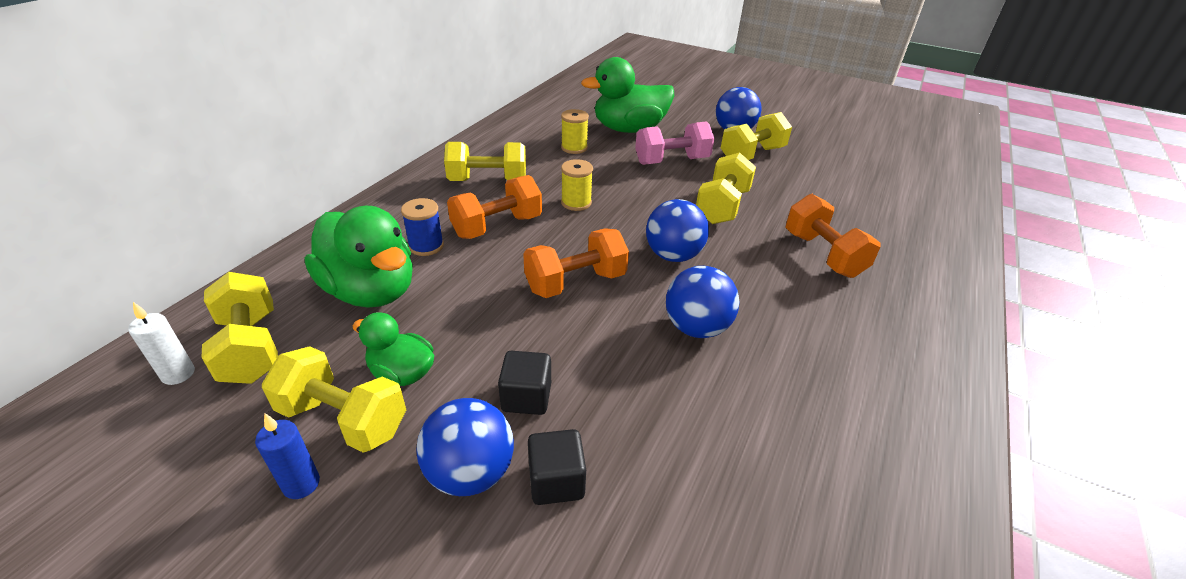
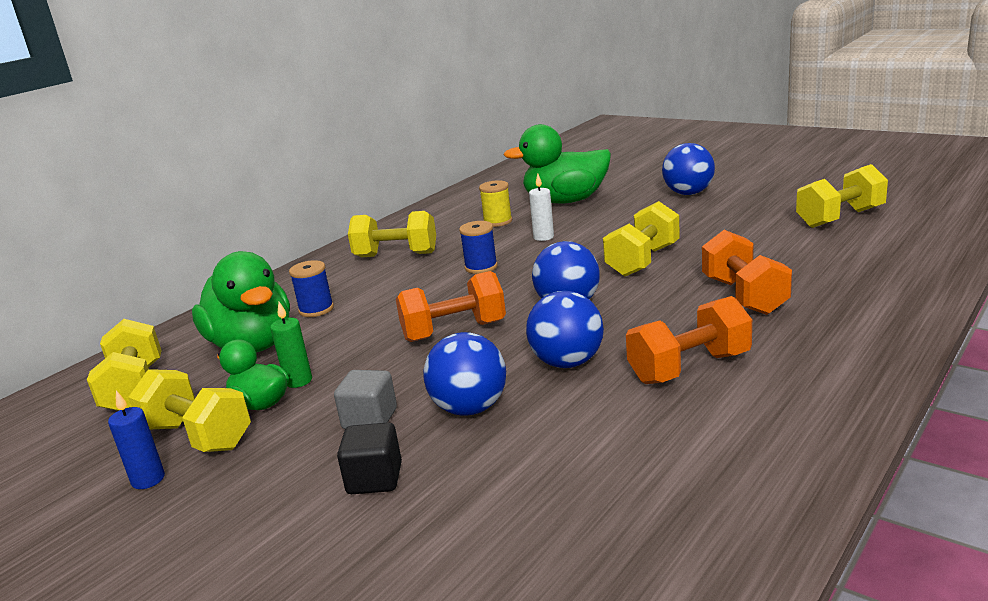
camera: 15 degrees right, 15 degrees down
white candle [128,302,195,385] -> white candle moved to [529,173,554,241]
blue ball [416,398,514,496] -> blue ball moved to [423,332,506,415]
orange dumbbell [447,175,542,239] -> orange dumbbell moved to [626,296,752,384]
black cube [498,351,551,415] -> grey cube [334,370,397,429]
yellow spool [561,159,593,211] -> blue spool [459,221,498,274]
pink dumbbell [635,121,715,165] -> none
yellow dumbbell [721,112,792,160] -> yellow dumbbell moved to [796,164,888,228]
none -> green candle [270,302,312,388]

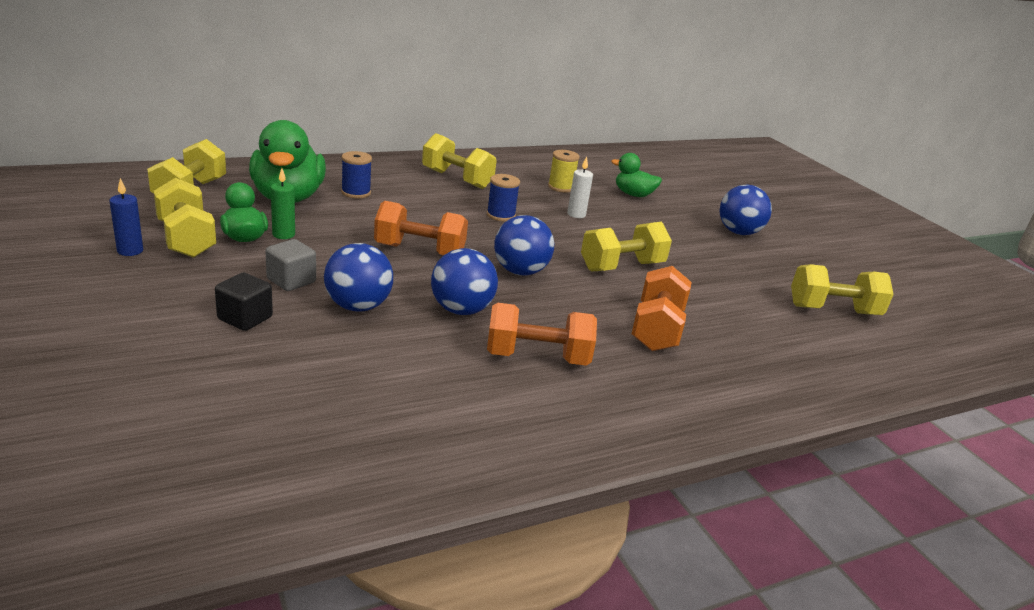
camera: 20 degrees right, 5 degrees up
green duck [503,124,611,203] -> green duck [611,153,662,197], size x0.55

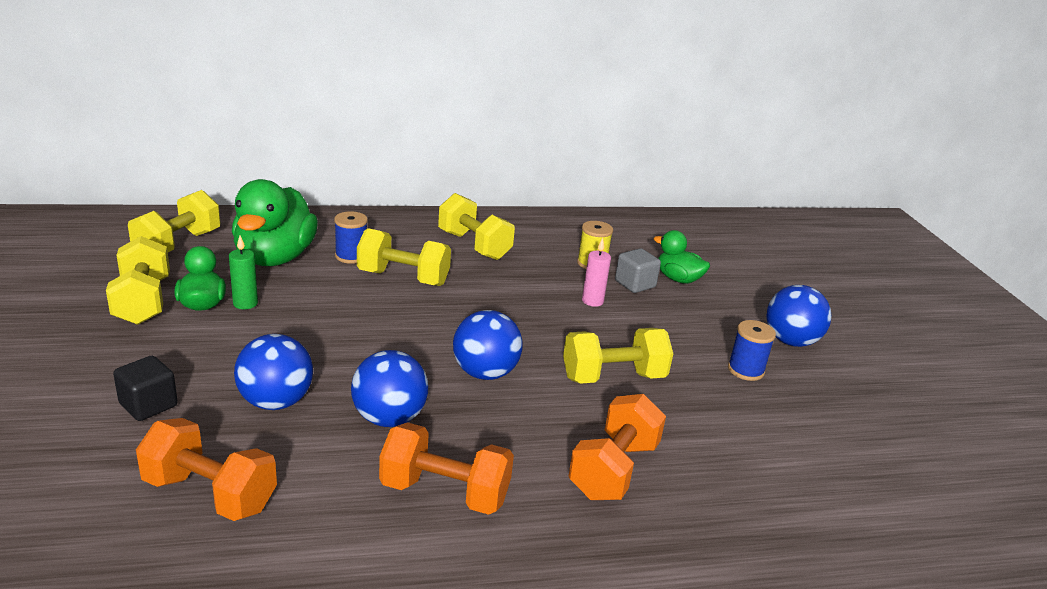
camera: 15 degrees right, 0 degrees up
blue candle [109,178,143,256] -> none
grey cube [265,239,316,291] -> grey cube moved to [615,248,661,293]
orange dumbbell [374,201,468,256] -> orange dumbbell moved to [136,418,277,521]
blue spool [487,174,520,221] -> blue spool moved to [728,320,776,381]
white candle [567,157,593,218] -> pink candle [582,238,611,307]
yellow dumbbell [791,264,894,315] -> yellow dumbbell moved to [357,228,451,286]

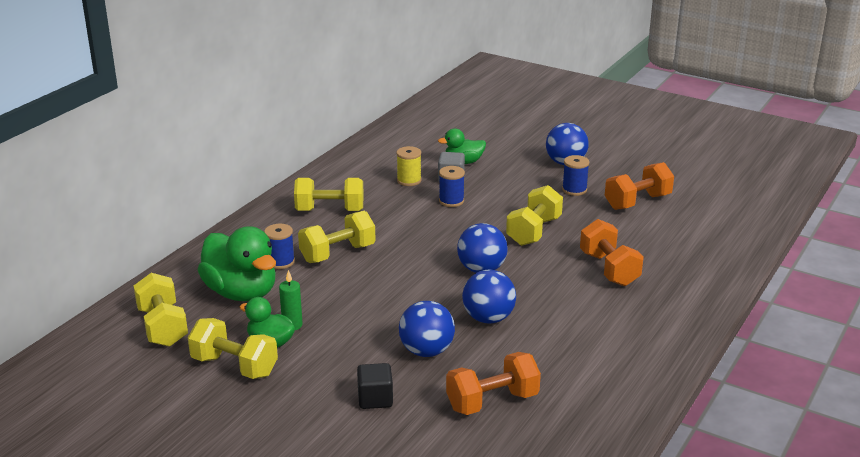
camera: 45 degrees left, 0 degrees up
orange dumbbell [379,422,514,515] -> orange dumbbell moved to [605,162,674,210]
pink candle [582,238,611,307] -> blue spool [439,166,465,207]

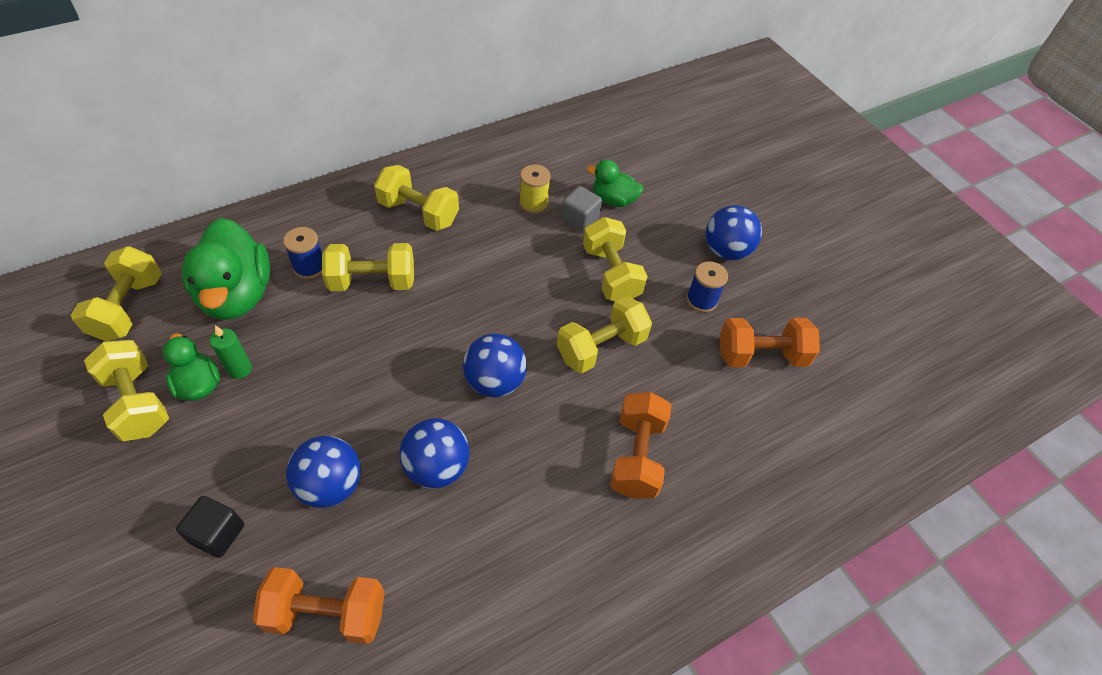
camera: 25 degrees right, 25 degrees up
blue spool [439,166,465,207] -> none
none -> yellow dumbbell [583,217,648,301]

